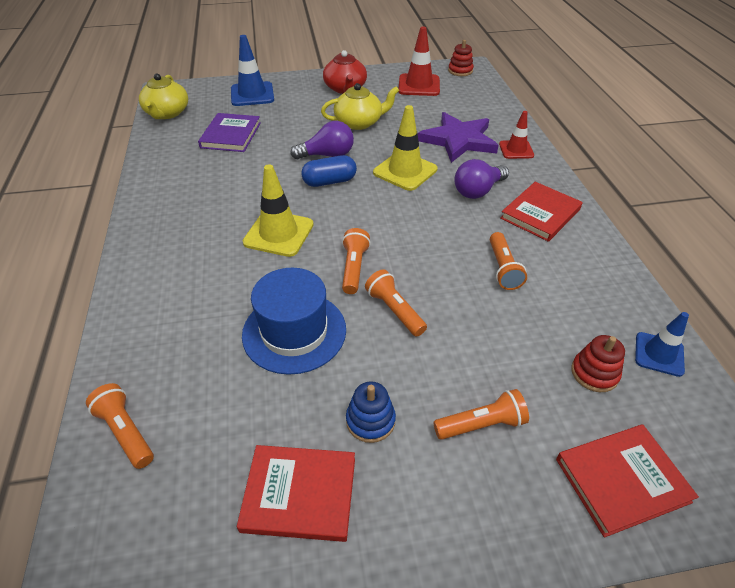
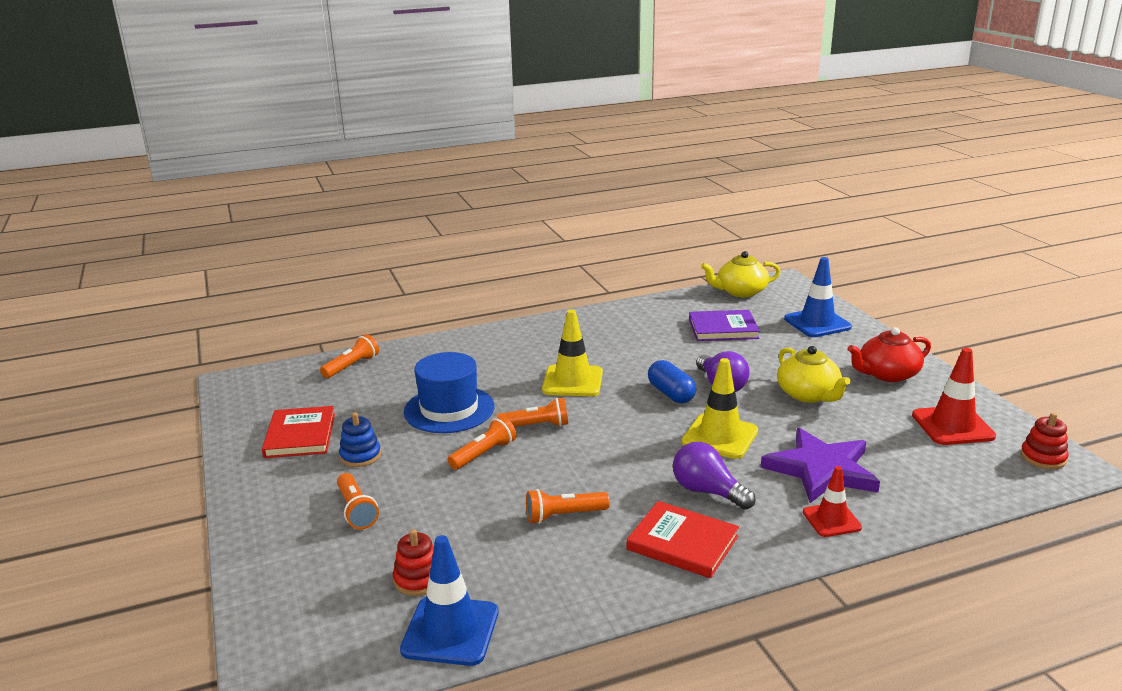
camera: 80 degrees right, 20 degrees down
red book [556,424,699,537] -> none
blue traffic cone [635,312,689,377] -> blue traffic cone [400,535,498,666], size x1.59

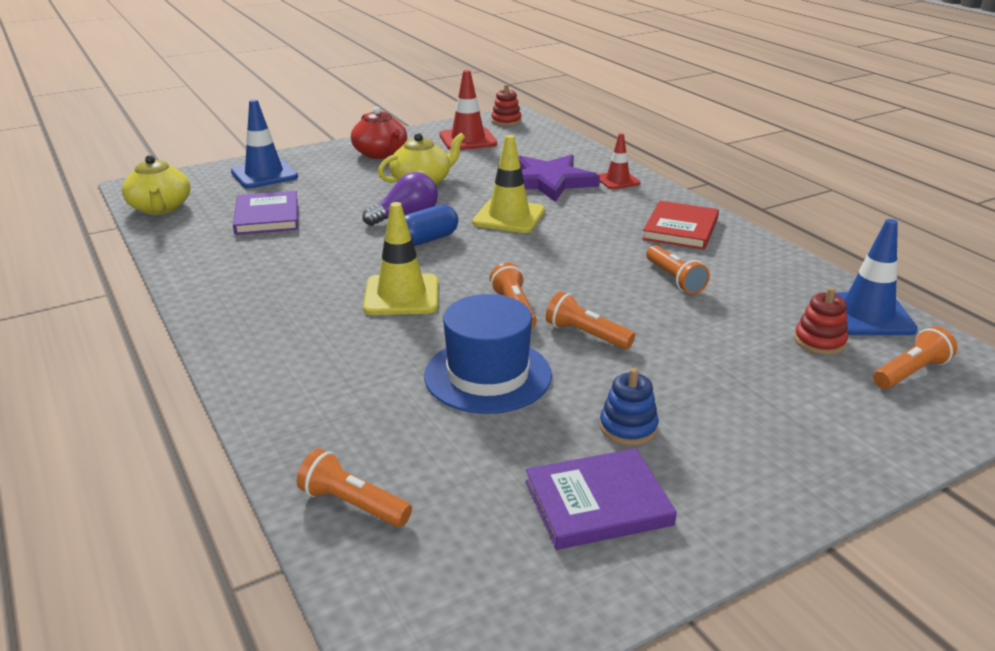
camera: 100 degrees left, 5 degrees up
red book [262,406,335,458] -> purple book [525,448,677,550]
orange flashlight [337,473,379,529] -> orange flashlight moved to [873,326,957,389]
purple light bulb [673,442,756,510] -> none

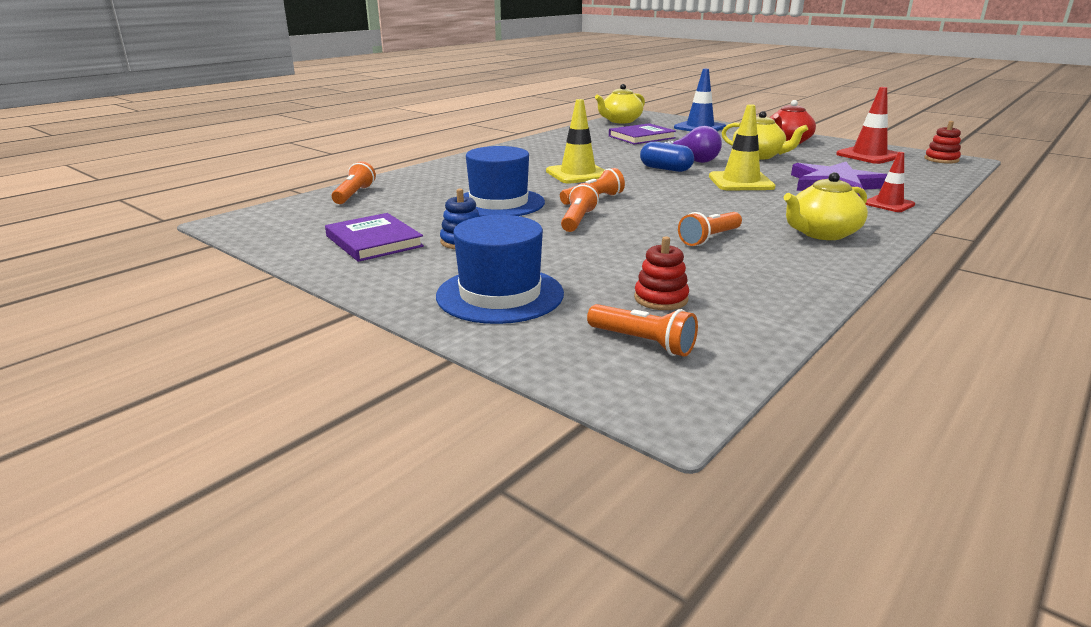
camera: 70 degrees right, 5 degrees down
red book [642,201,719,250] -> yellow teapot [783,172,868,240]
blue traffic cone [835,219,918,335] -> none
none -> blue hat [436,215,564,324]

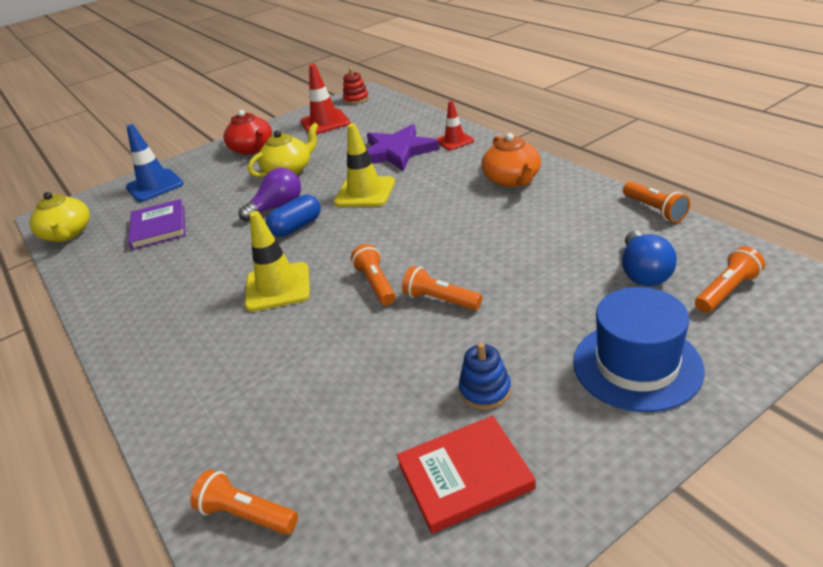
camera: 70 degrees left, 10 degrees up
purple book [325,213,424,262] -> red book [397,416,536,534]
blue hat [463,146,545,217] -> none
red stacking toy [634,236,689,310] -> blue light bulb [622,231,677,286]
orange flashlight [678,212,742,246] -> orange flashlight moved to [623,181,690,222]
yellow teapot [783,172,868,240] -> orange teapot [482,133,541,187]

